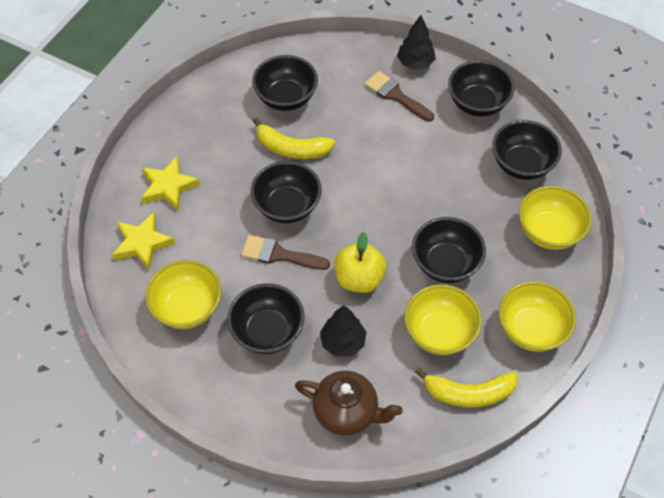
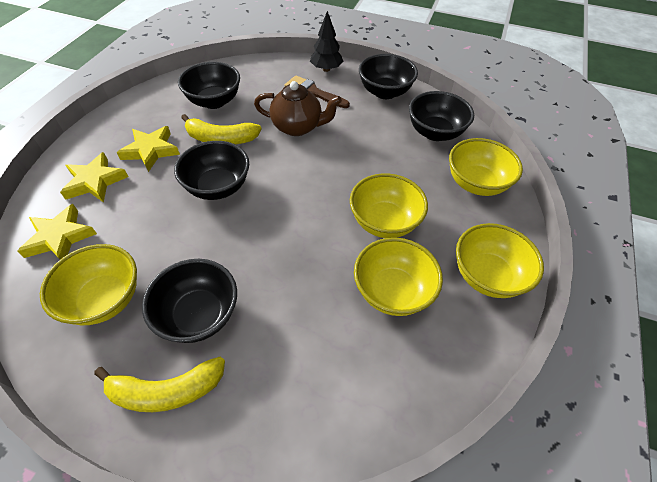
camera: 10 degrees left, 5 degrees down
brown brush [241,235,330,270] -> none
brown teapot [295,371,403,435] -> brown teapot moved to [254,81,342,136]
black tree [320,305,366,357] -> none
yellow apple [334,232,386,293] -> none
black bowl [412,217,486,283] -> yellow bowl [350,174,428,238]
yellow banana [415,367,518,408] -> yellow banana moved to [94,357,225,412]
none -> yellow star [116,126,180,172]

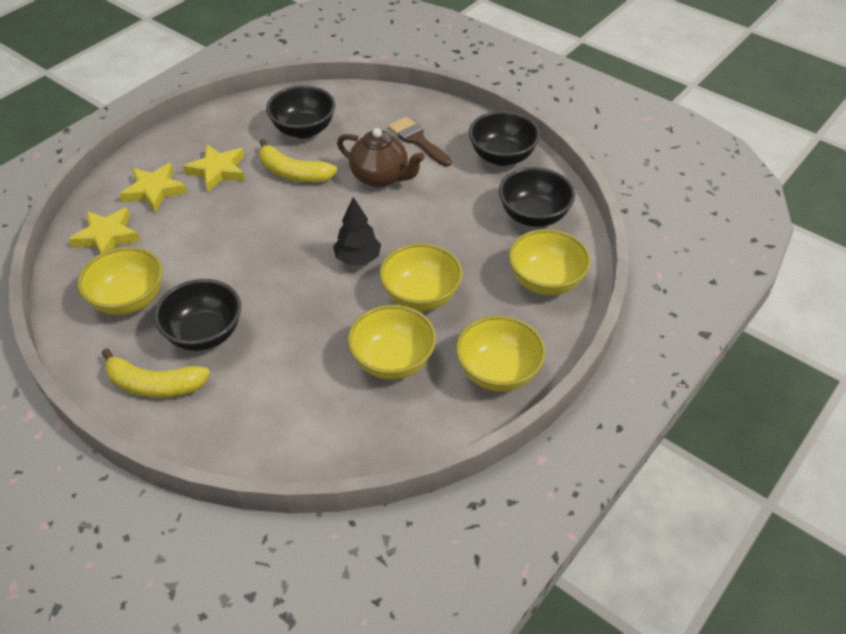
camera: 20 degrees right, 5 degrees down
black bowl [174,141,249,200] -> none
black tree [310,11,343,72] -> black tree moved to [333,197,381,265]

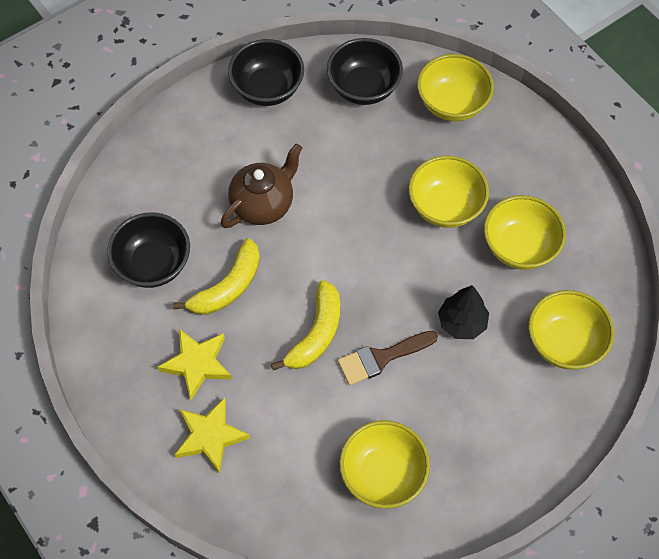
camera: 75 degrees left, 15 degrees up
yellow star [69,207,140,254] -> none
yellow banana [102,348,210,398] -> yellow banana moved to [271,280,340,371]
black bowl [154,279,241,351] -> none
black tree [333,197,381,265] -> black tree moved to [438,285,489,339]
brown brush [388,117,452,167] -> brown brush moved to [338,331,438,385]
yellow bowl [456,315,546,392] -> yellow bowl moved to [529,290,614,370]

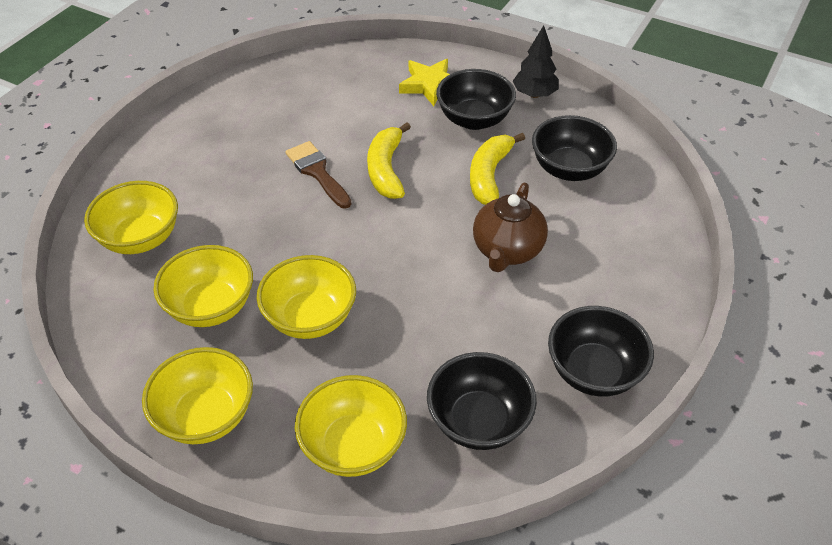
camera: 155 degrees right, 15 degrees down
yellow star [157,329,232,400] -> black bowl [436,69,516,130]
brown brush [338,331,438,385] -> brown brush turned 75 degrees counterclockwise [285,141,351,209]
yellow bowl [339,420,430,509] -> yellow bowl moved to [142,347,253,444]
black tree [438,285,489,339] -> black tree moved to [513,25,559,98]

